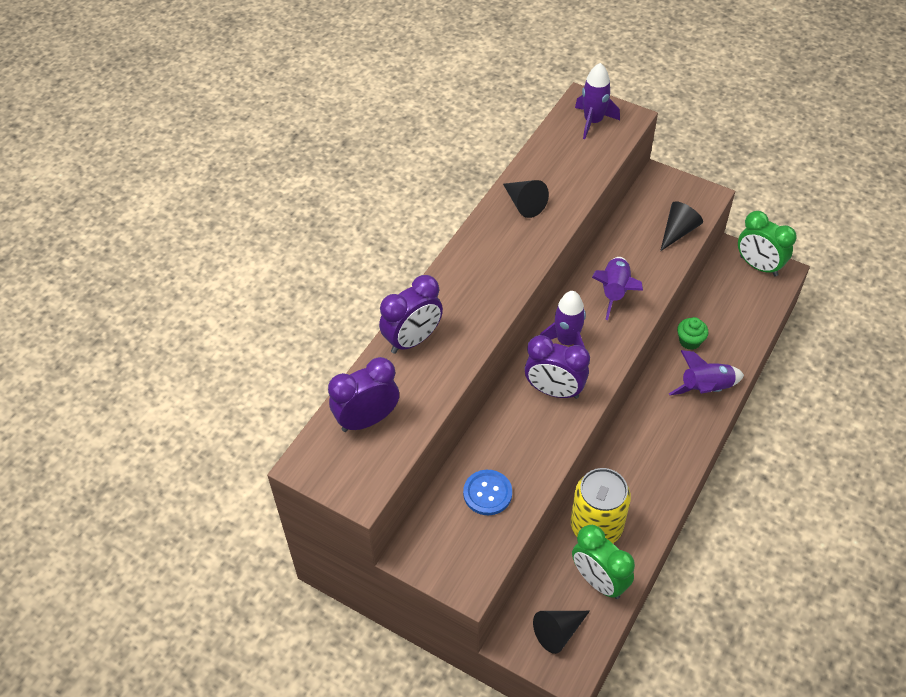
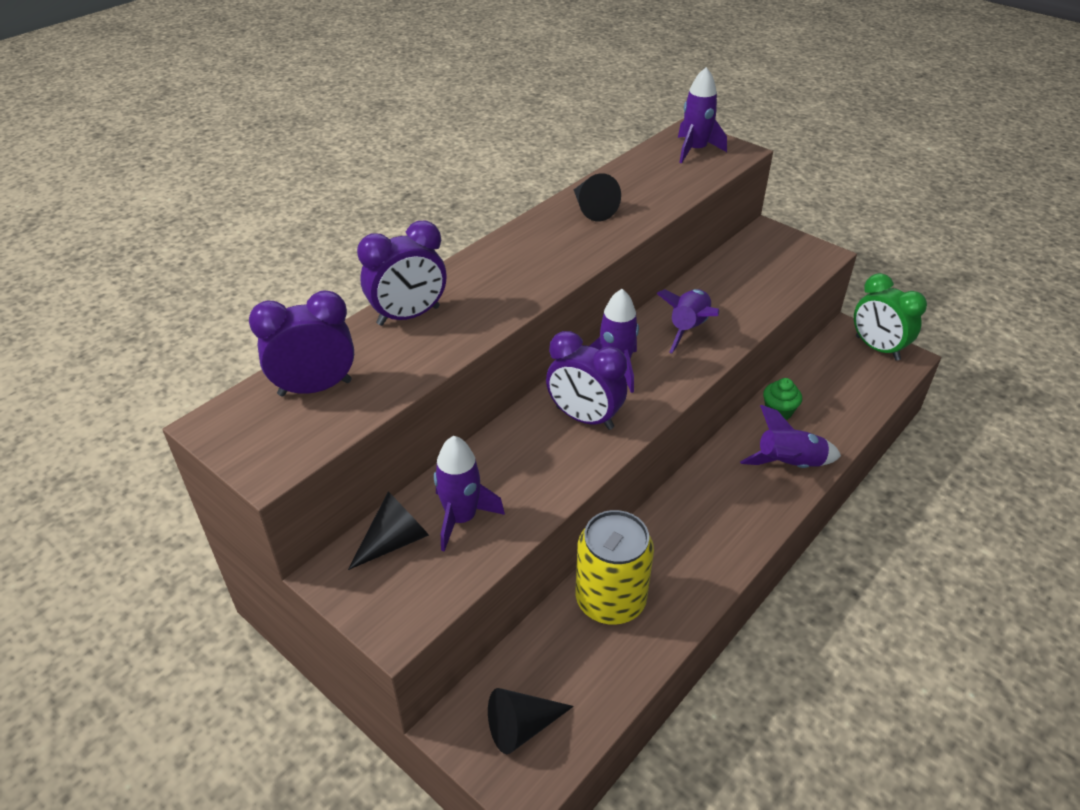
camera: 10 degrees right, 10 degrees down
blue button [463,470,512,515] -> purple rocket [434,436,505,552]
green clock [572,525,635,599] -> none
black cone [660,201,703,252] -> black cone moved to [348,492,429,570]

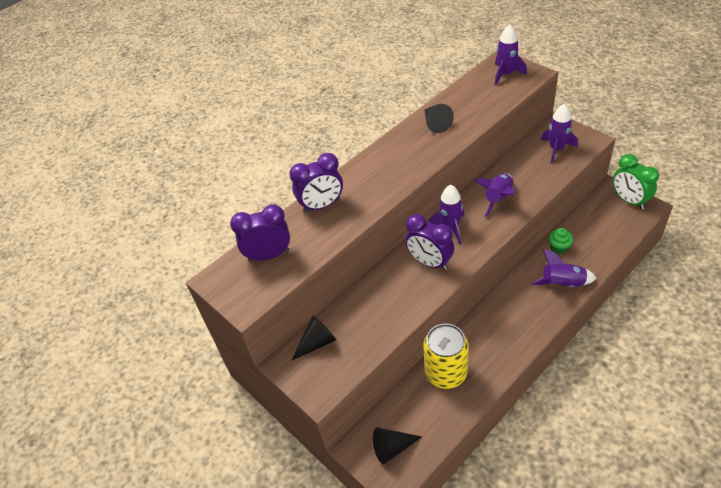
camera: 10 degrees right, 5 degrees up
purple rocket [434,436,505,552] -> purple rocket moved to [541,104,578,163]

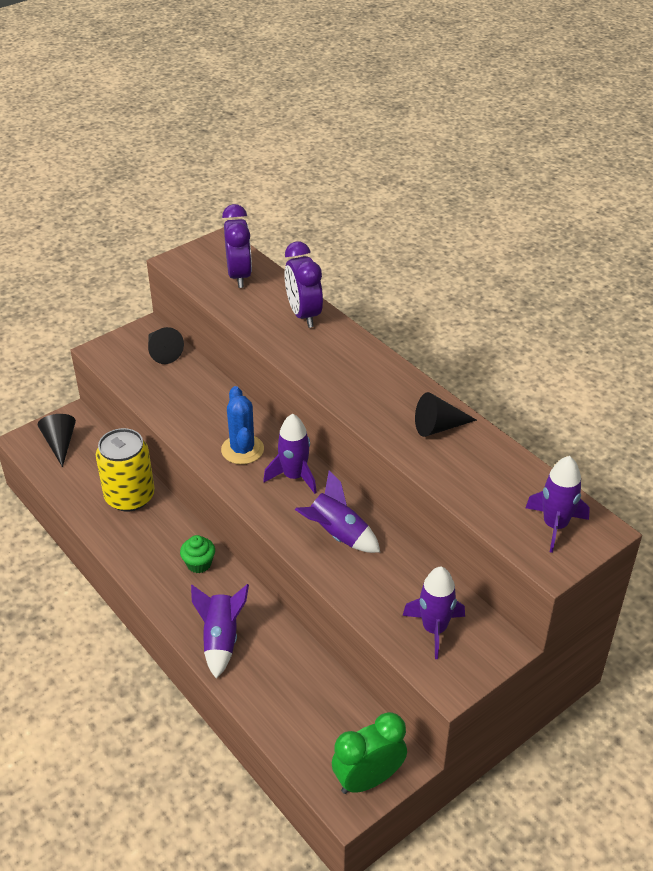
camera: 90 degrees right, 5 degrees down
purple clock [405,214,454,270] -> blue cactus [221,386,264,464]
green cupcake [548,228,573,254] -> green cupcake moved to [180,535,215,573]

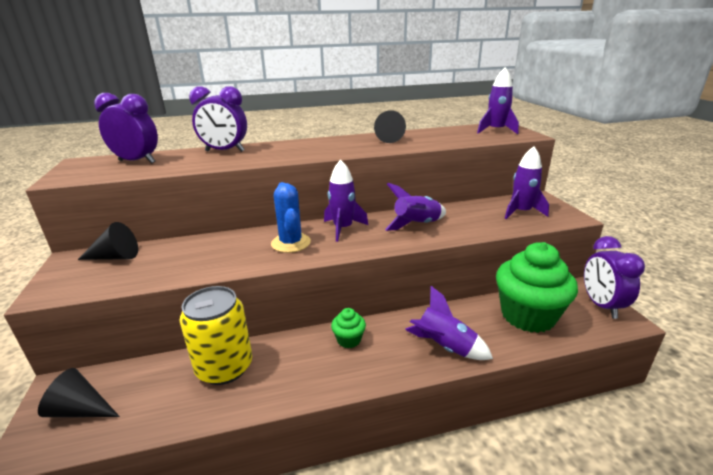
camera: 65 degrees left, 15 degrees down
blue cactus [221,386,264,464] -> blue cactus turned 60 degrees clockwise [271,182,311,253]
green clock [332,712,407,794] -> purple clock [584,236,645,319]
none -> green cupcake [496,242,578,333]

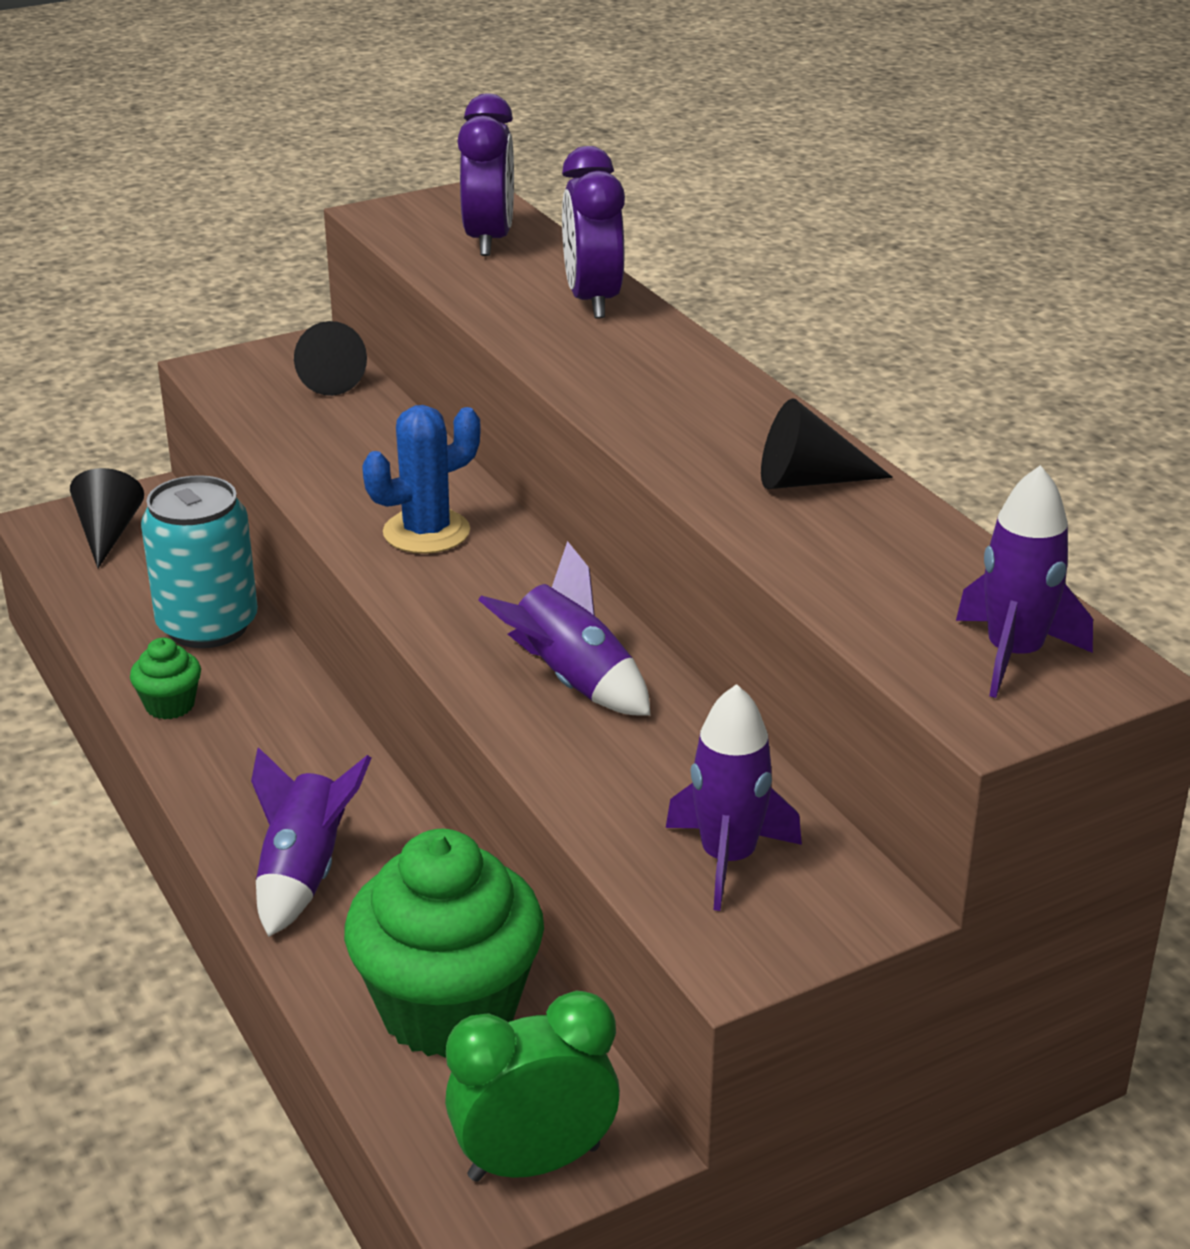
camera: 75 degrees right, 5 degrees up
yellow can [179,286,252,385] -> turquoise can [141,475,258,648]
purple rocket [324,160,368,242] -> none
green cupcake [331,308,366,348] -> green cupcake moved to [130,638,201,720]
purple clock [584,236,645,319] -> green clock [445,991,620,1182]

